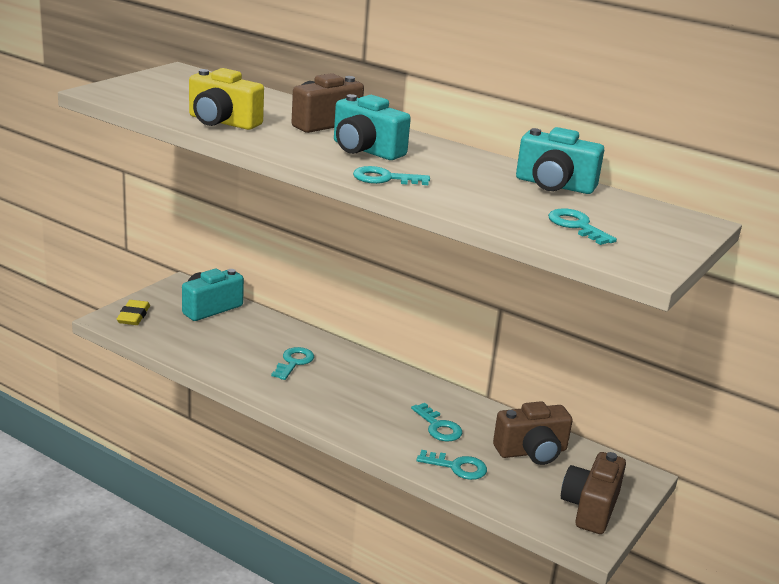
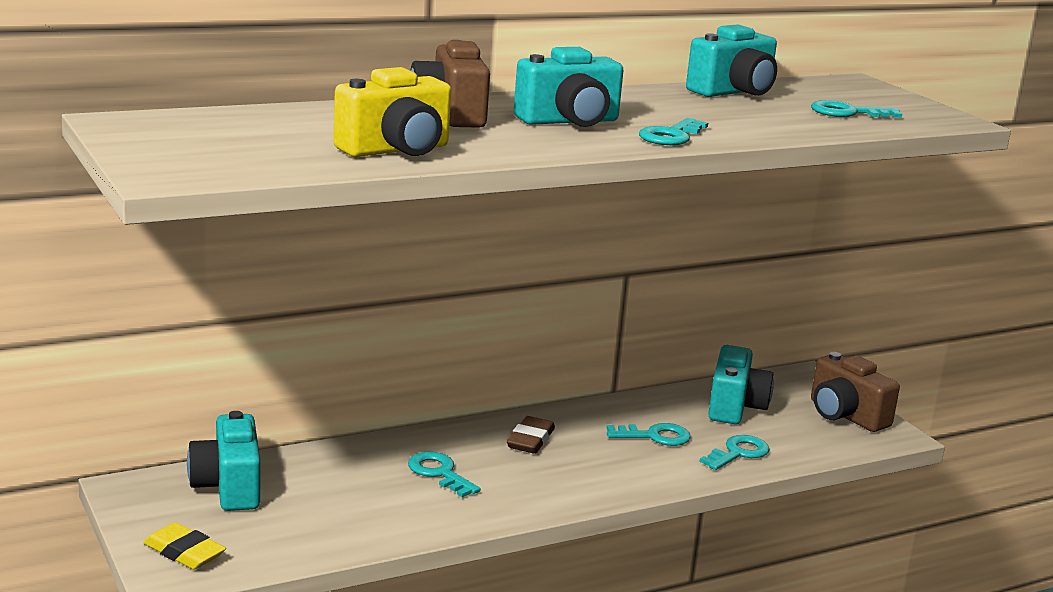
camera: 60 degrees left, 5 degrees down
brown camera [493,401,573,465] -> turquoise camera [708,345,774,424]
none -> brown eraser [507,416,555,454]

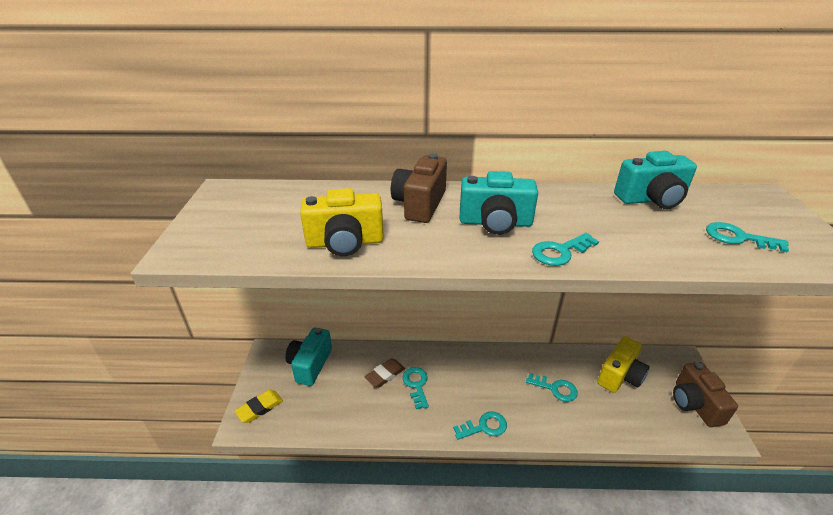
camera: 30 degrees right, 15 degrees up
yellow eraser [143,522,226,569] -> yellow eraser turned 75 degrees clockwise [235,390,283,423]
brown eraser [507,416,555,454] -> brown eraser moved to [364,358,405,388]
turquoise key [699,435,770,470] -> turquoise key moved to [453,411,507,440]
turquoise camera [708,345,774,424] -> yellow camera [597,336,650,393]

